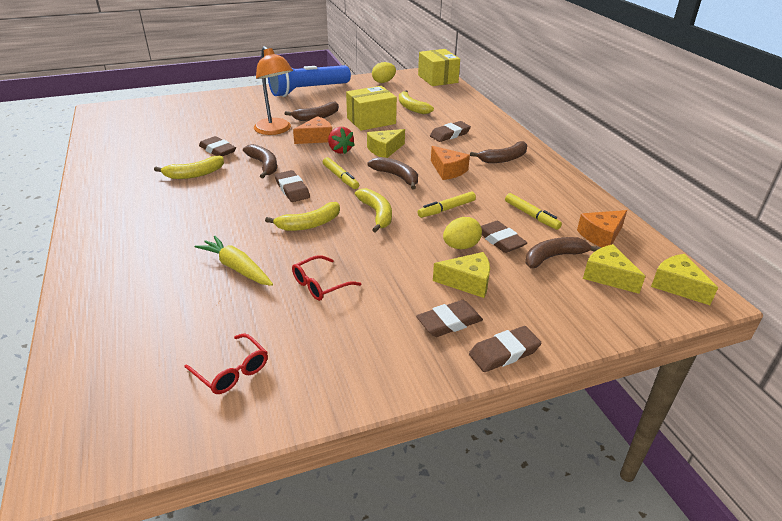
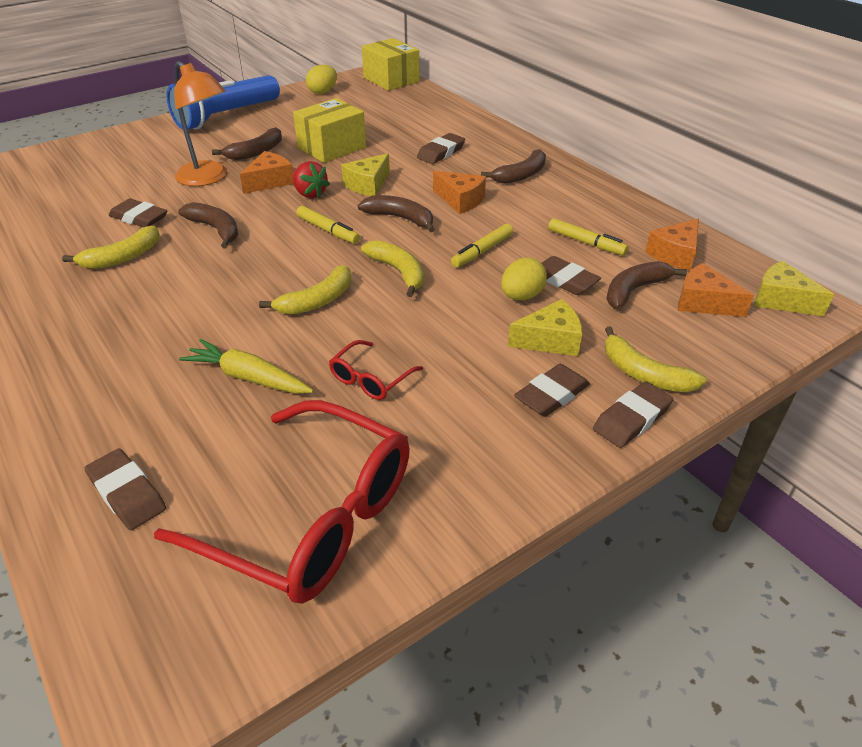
camera: 15 degrees left, 5 degrees up
red glasses [184,333,268,394] -> red glasses [154,400,410,604], size x2.29
brown eraser [275,170,310,202] -> brown eraser moved to [84,448,166,530]
yellow banana [399,90,434,114] -> yellow banana moved to [605,326,707,393]
yellow cheese [583,244,645,294] -> orange cheese [678,263,754,317]

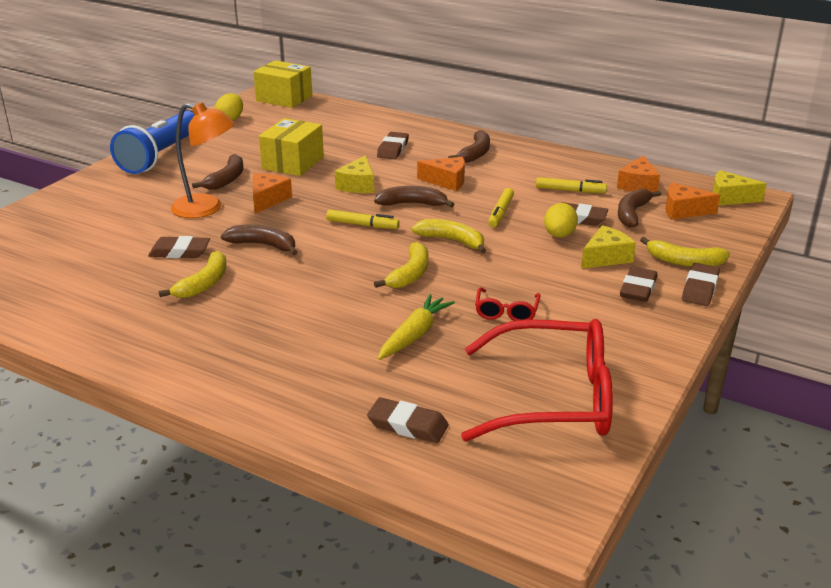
camera: 25 degrees left, 10 degrees down
yellow carrot [179,339,313,394] -> yellow carrot turned 120 degrees clockwise [378,294,455,360]
red strawberry [292,161,330,198] -> none

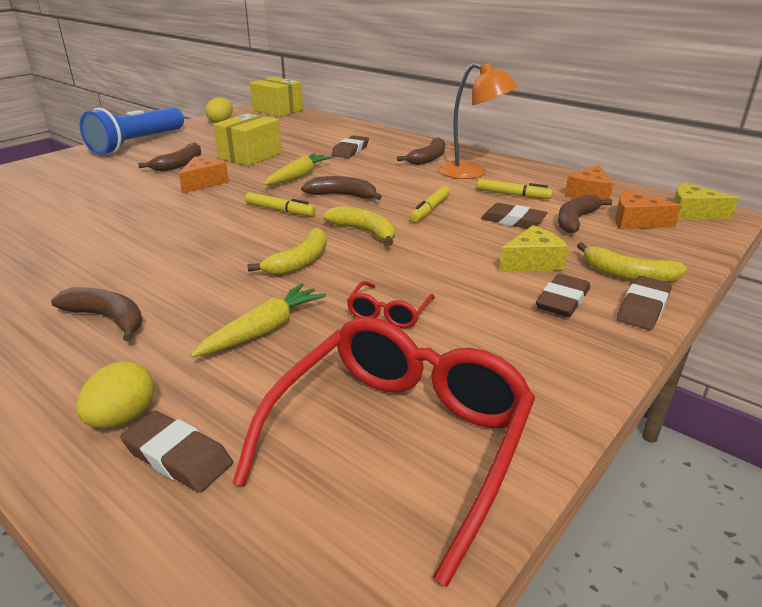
camera: 10 degrees right, 0 degrees up
brown eraser [148,236,210,258] -> none
yellow banana [159,251,227,298] -> none
orange lamp [171,102,235,218] -> orange lamp moved to [439,62,518,179]
brown banana [221,225,298,255] -> brown banana moved to [51,287,143,342]
yellow cheese [335,155,374,193] -> yellow carrot [264,153,333,185]
orange cheese [417,157,465,191] -> none
red glasses [461,319,613,441] -> red glasses turned 75 degrees counterclockwise [233,317,535,587]
yellow egg [544,203,578,238] -> yellow egg moved to [76,361,154,428]

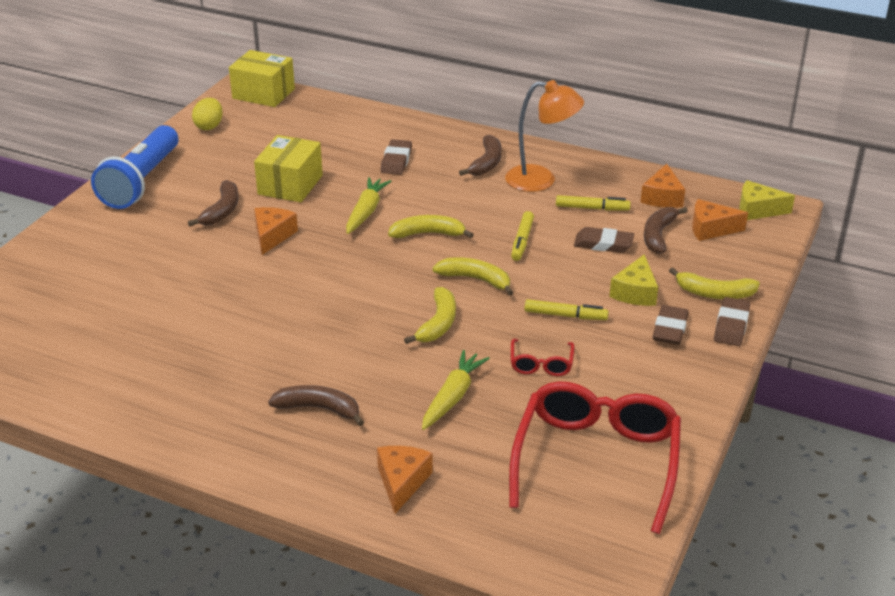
camera: 15 degrees left, 5 degrees up
yellow egg [76,361,154,428] -> orange cheese [377,446,433,514]
brown eraser [120,411,233,493] -> none
yellow marker [245,192,316,216] -> yellow marker moved to [525,299,609,320]
brown banana [301,176,382,200] -> yellow banana [388,215,474,238]
yellow cheese [499,225,568,272] -> yellow cheese turned 150 degrees clockwise [609,254,658,306]

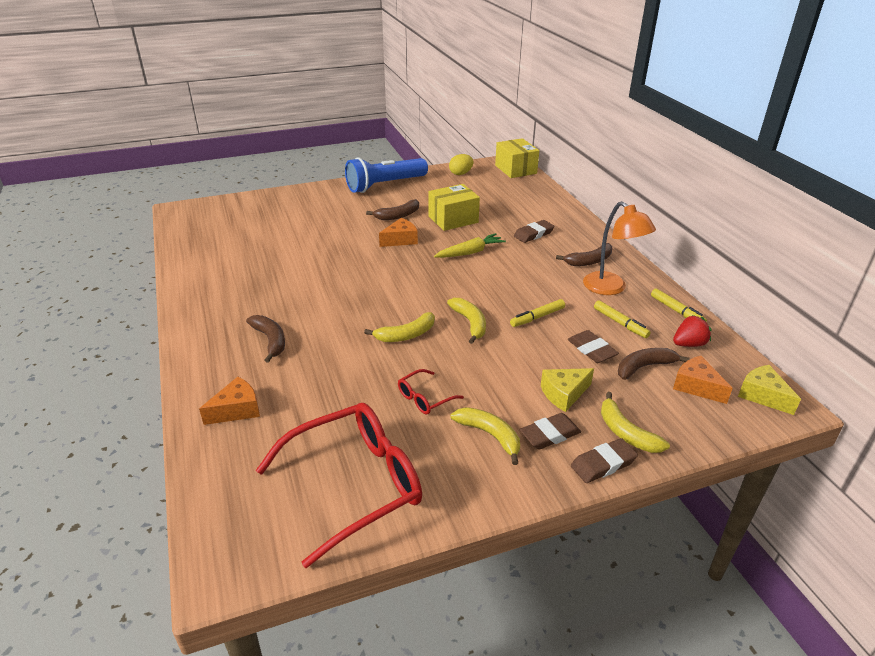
camera: 45 degrees right, 0 degrees up
yellow banana [388,215,474,238] -> yellow banana moved to [450,407,520,465]
yellow carrot [422,350,490,430] -> none
yellow marker [525,299,609,320] -> yellow marker moved to [651,288,707,322]
orange cheese [641,164,685,208] -> red strawberry [673,315,712,347]

